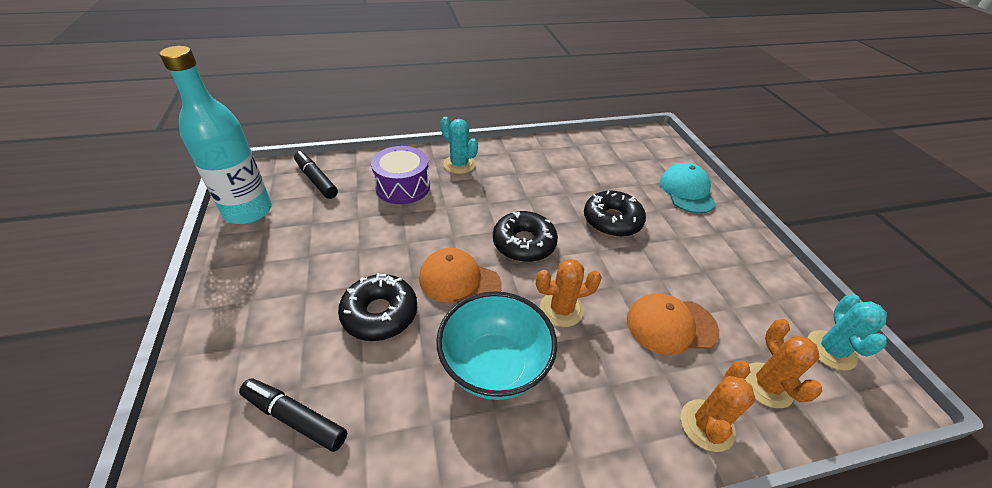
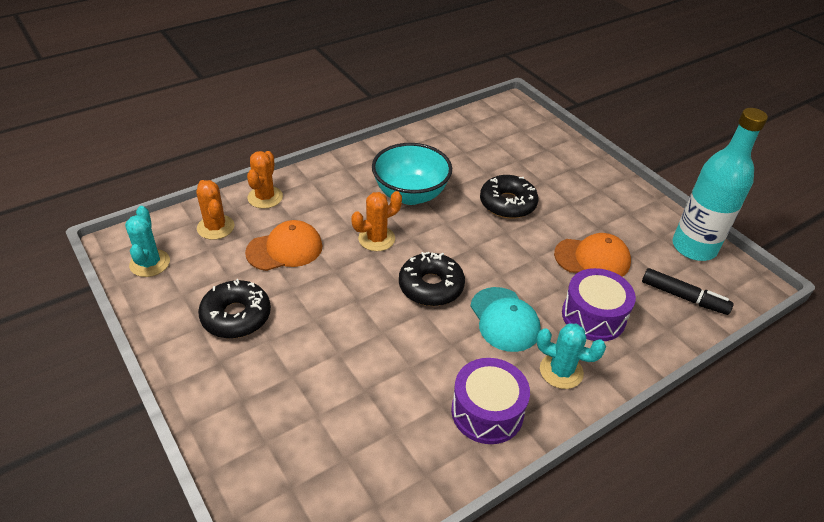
camera: 160 degrees right, 0 degrees up
black marker [239,379,347,452] -> none
orange cap [419,248,502,303] -> orange cap moved to [554,233,631,277]
black donut [584,191,646,237] -> black donut moved to [198,279,271,338]
turquoise cap [660,163,716,214] -> turquoise cap moved to [470,287,540,352]
none -> purple drum [451,358,530,444]

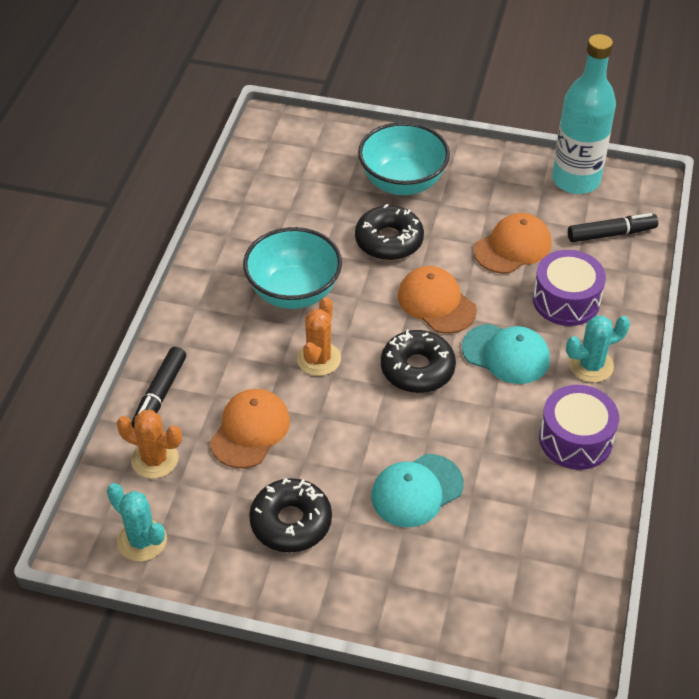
camera: 40 degrees left, 5 degrees up
orange cactus [247,151,283,209] -> black marker [131,347,186,428]
none -> turquoise bowl [358,122,450,195]
none -> turquoise cap [371,454,464,527]
none -> orange cap [398,266,477,334]

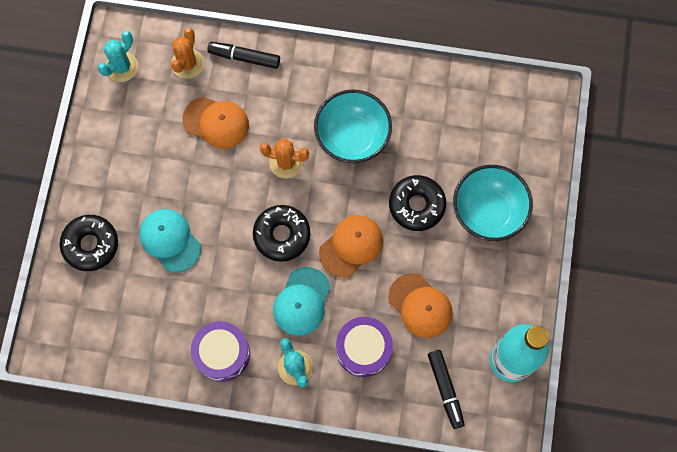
camera: 85 degrees right, 25 degrees up
black donut [249,478,332,553] -> black donut moved to [60,215,118,271]

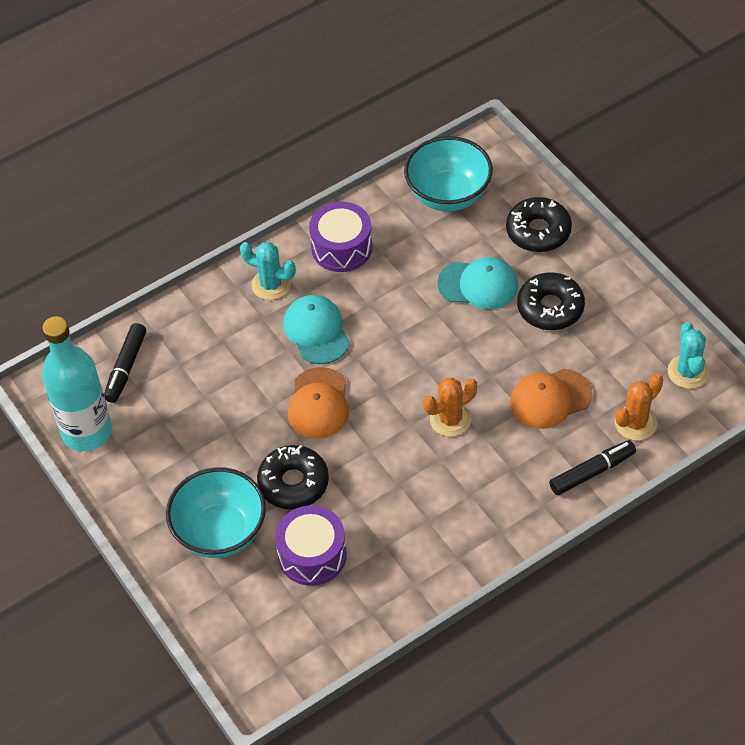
camera: 140 degrees right, 20 degrees down
orange cactus [171,28,204,79] -> orange cactus turned 75 degrees clockwise [615,373,663,441]
black donut [253,205,310,262] -> black donut moved to [517,272,585,330]
turquoise bowl [314,89,392,163] -> turquoise bowl moved to [404,136,493,211]
purple drum [336,317,393,377] -> purple drum moved to [275,505,347,586]
orange cap [388,273,453,338] -> none
black marker [428,350,465,429] -> black marker turned 105 degrees counterclockwise [104,323,146,403]

